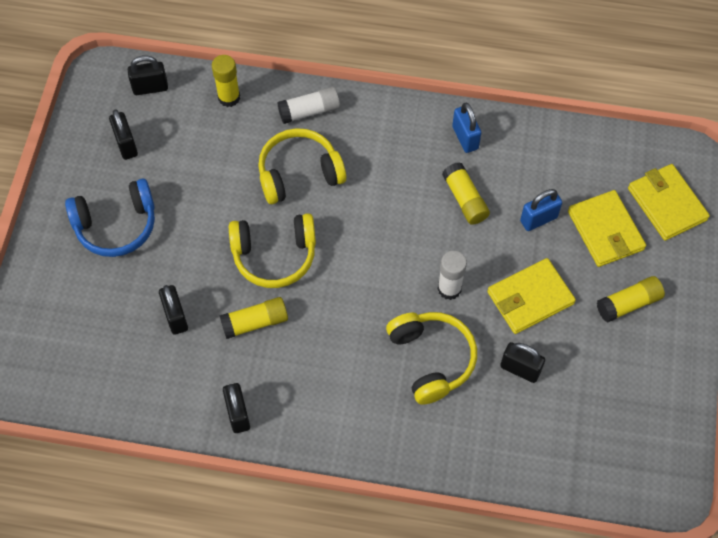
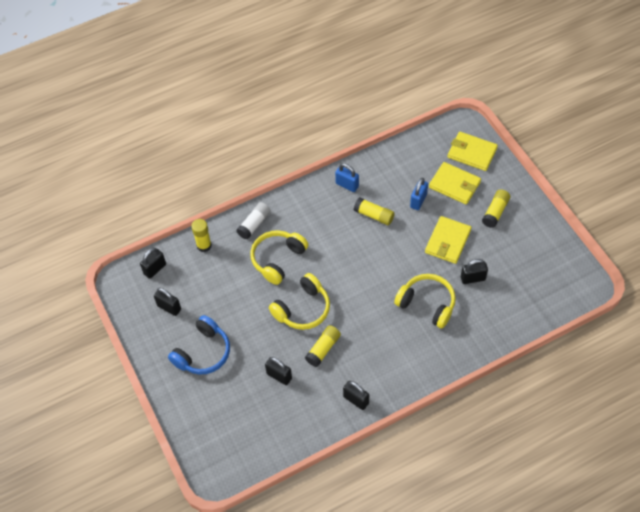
camera: 35 degrees left, 5 degrees down
white glue stick [438,251,467,300] -> none

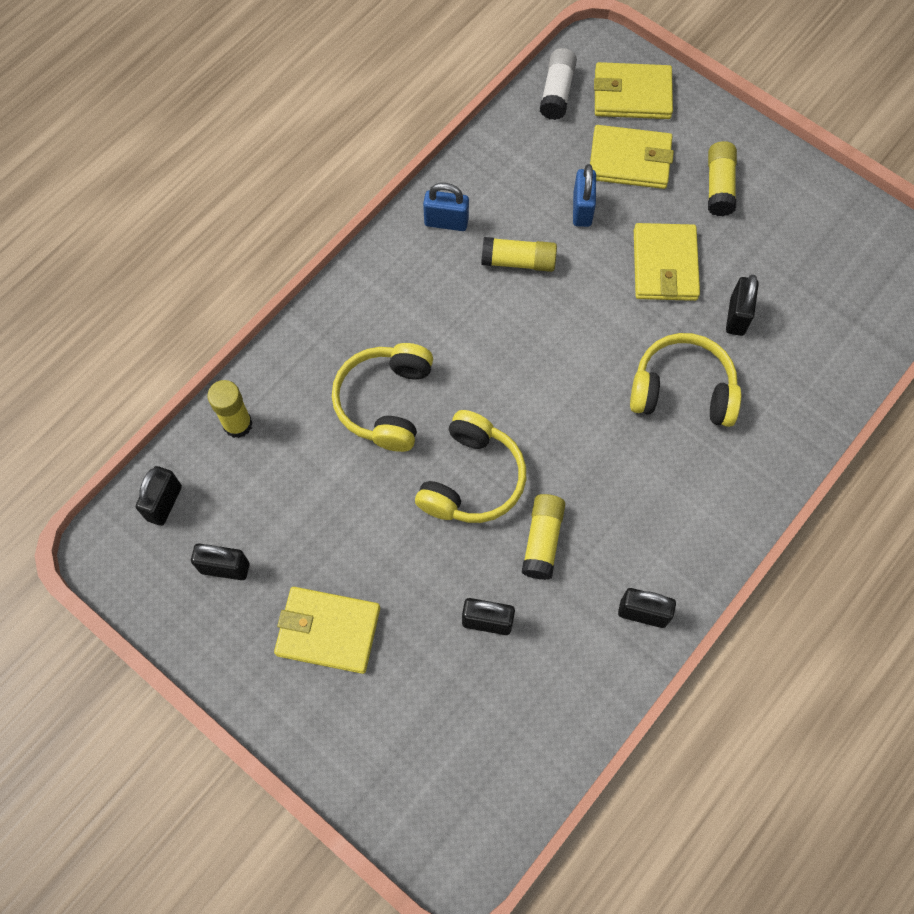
camera: 25 degrees left, 10 degrees up
blue headphones [168,315,230,375] -> yellow wallet [274,587,380,674]
white glue stick [236,202,271,240] -> white glue stick moved to [540,48,577,120]
black padlock [461,259,488,284] -> black padlock turned 45 degrees counterclockwise [726,275,759,336]

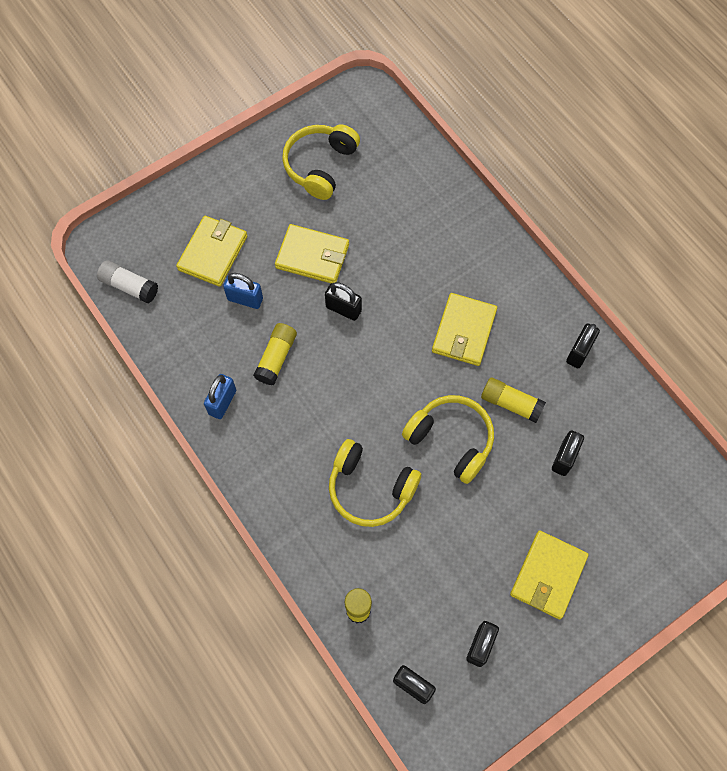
camera: 75 degrees left, 0 degrees up
yellow wallet [594,62,673,119] -> yellow wallet moved to [432,293,497,366]
yellow headphones [630,333,741,427] -> yellow headphones moved to [282,124,360,200]
yellow glue stick [708,141,737,216] -> none
black padlock [726,275,759,336] -> black padlock moved to [325,282,362,321]

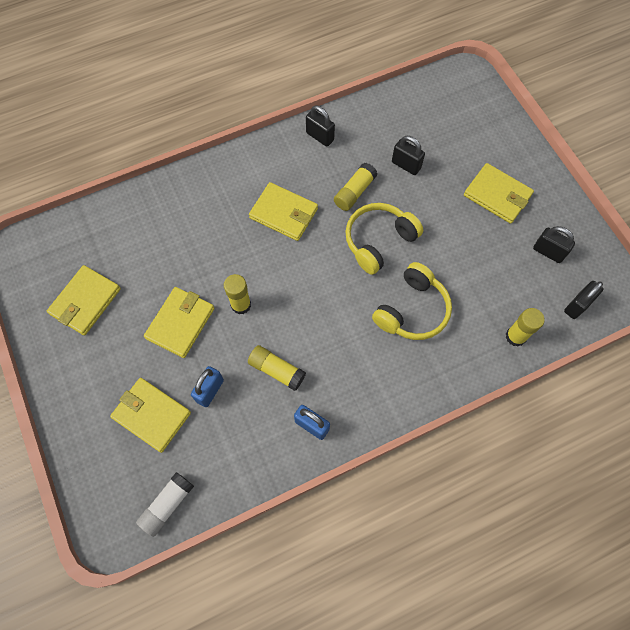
camera: 80 degrees left, 0 degrees up
yellow headphones [282,124,360,200] -> yellow wallet [47,265,121,335]
black padlock [325,282,362,321] -> yellow glue stick [224,274,251,314]

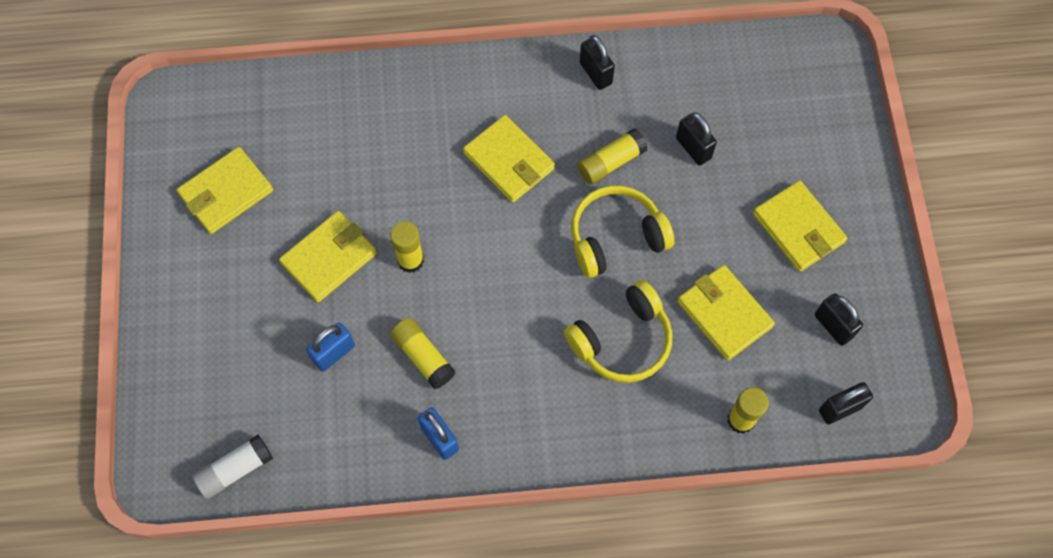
camera: 20 degrees right, 0 degrees up
yellow wallet [110,378,191,453] -> yellow wallet moved to [677,265,775,360]

